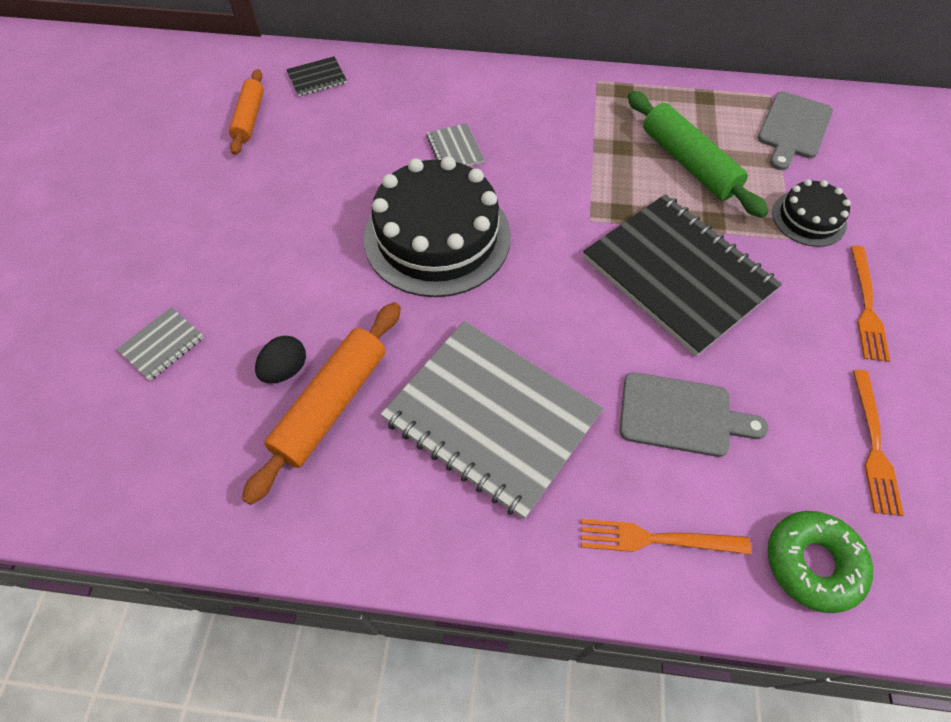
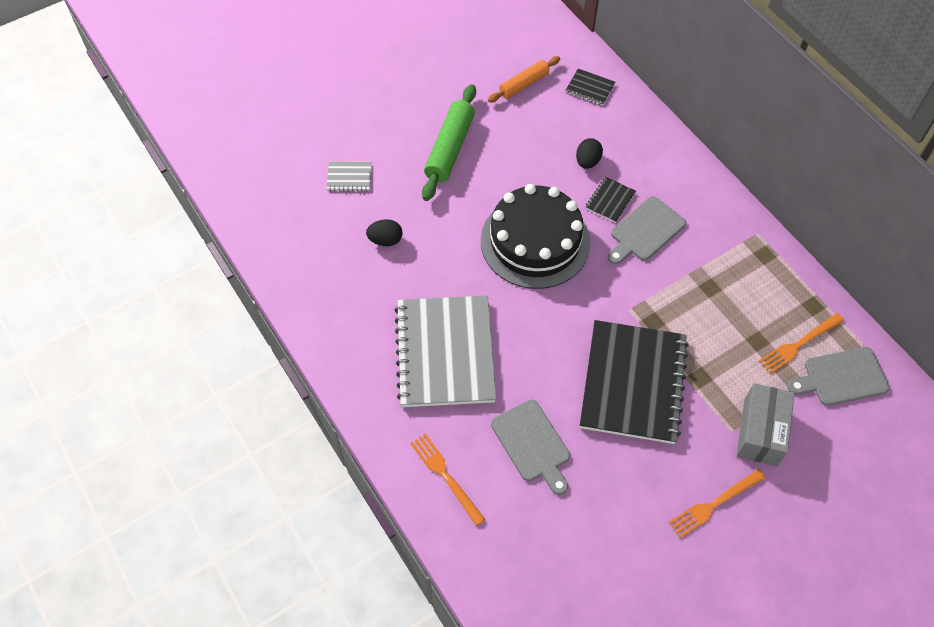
camera: 50 degrees right, 0 degrees up
orange rolling pin [242,302,401,505] -> none
grey notebook [427,123,485,166] -> black notebook [585,177,636,223]
green rolling pin [627,91,769,218] -> green rolling pin moved to [422,84,476,201]
green donut [768,511,873,613] -> none
black cake [772,179,851,247] -> grey box [737,383,794,466]
orange fork [853,370,904,516] -> orange fork moved to [759,313,844,374]
none -> black egg [576,138,603,169]
none -> grey cutting board [608,196,686,264]

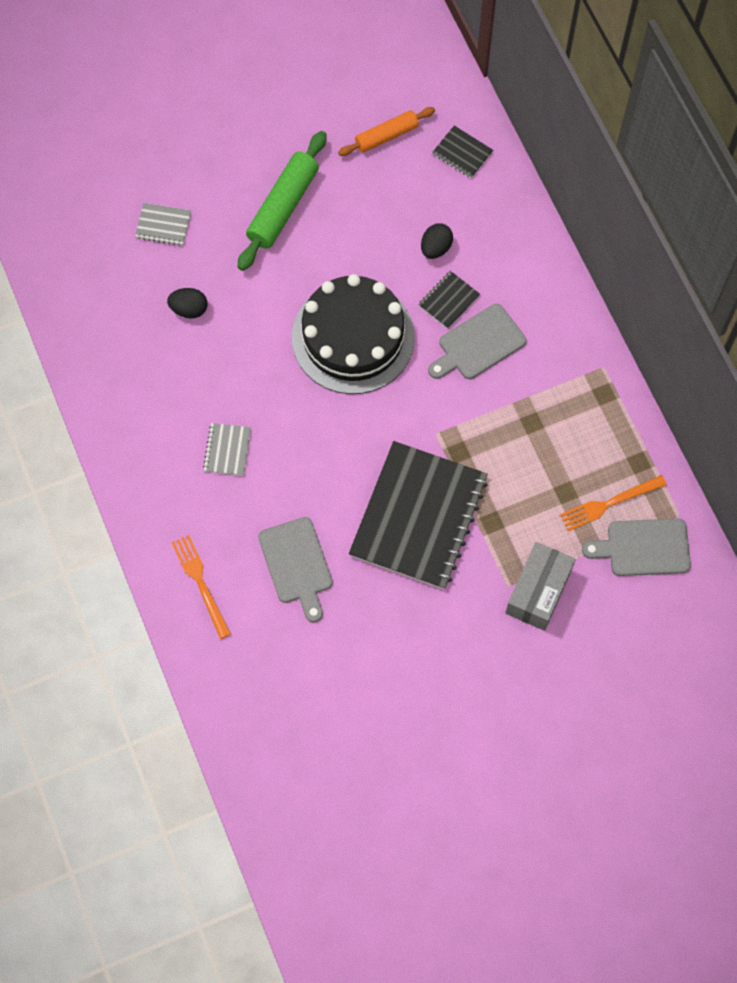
camera: 10 degrees right, 10 degrees up
grey notebook [395,296,496,407] -> grey notebook [203,423,251,476], size x0.41
orange fork [669,469,765,538] -> none

